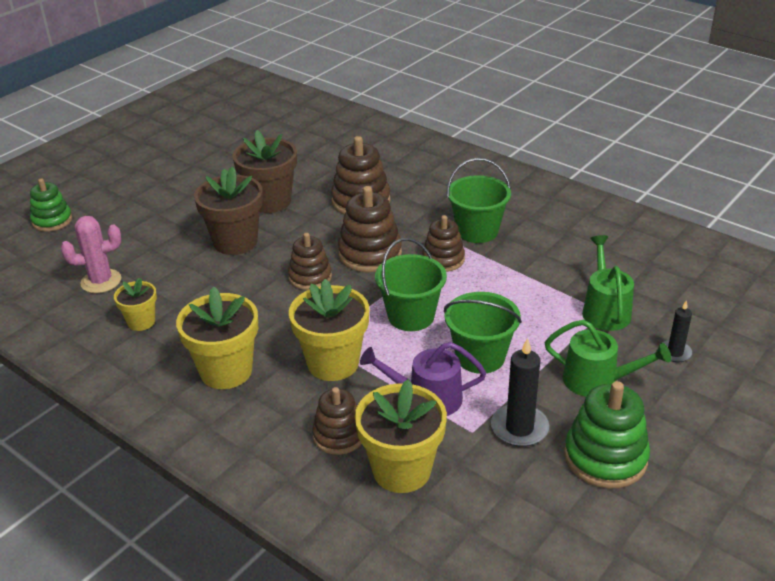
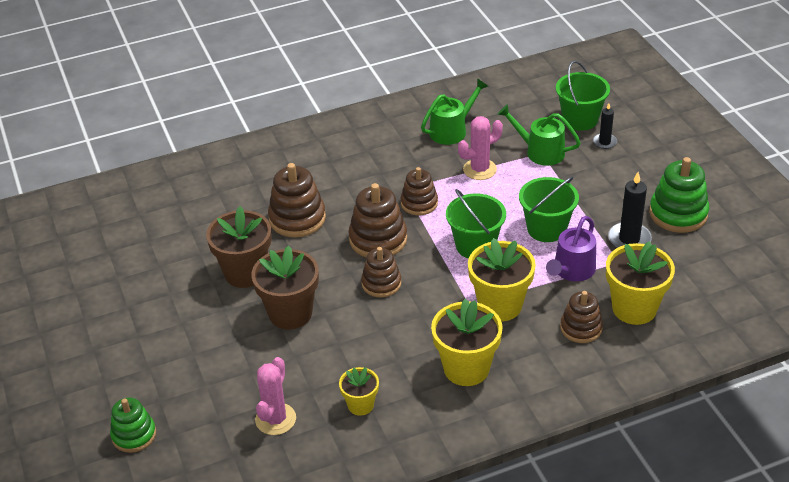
camera: 60 degrees left, 5 degrees up
green bucket [447,158,511,243] -> green bucket moved to [556,61,610,131]
green watering can [545,320,671,397] -> green watering can moved to [421,79,489,145]
none -> pink cactus [458,116,503,180]

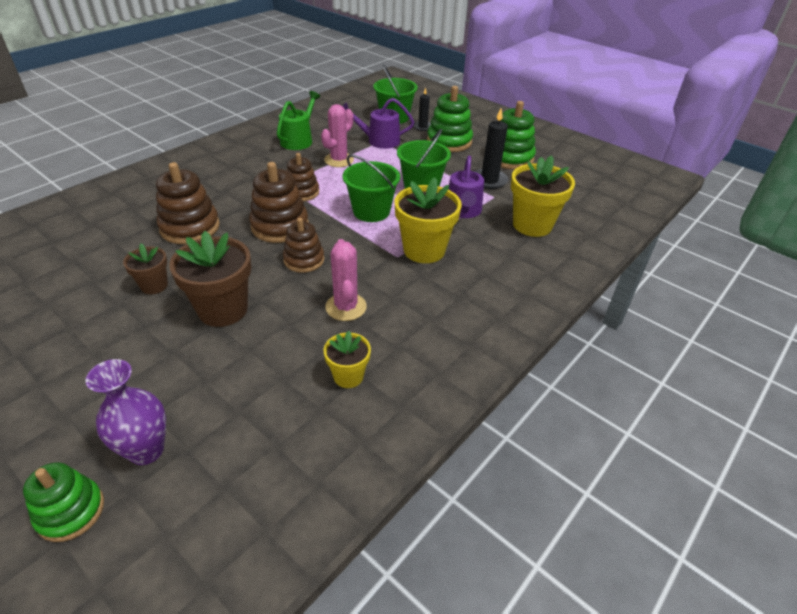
camera: 30 degrees left, 0 degrees up
brown flower pot [206,206,272,288] -> brown flower pot [123,243,168,294], size x0.56
pink cactus [255,357,296,435] -> pink cactus moved to [325,239,367,321]
yellow flower pot [431,298,503,386] -> none
green watering can [498,104,581,166] -> purple watering can [342,98,414,149]
brown stacking toy [560,291,603,343] -> none
none -> purple vase [85,359,166,465]
none -> green stacking toy [427,86,473,152]

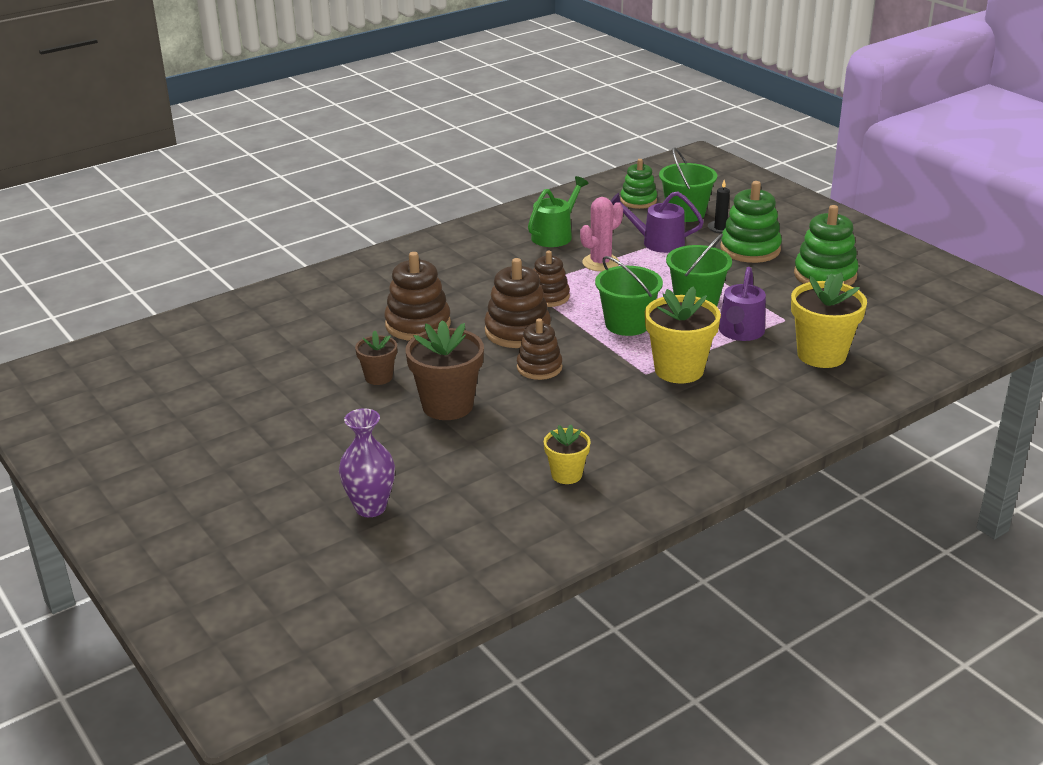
camera: 15 degrees right, 10 degrees down
green stacking toy [23,462,104,542] -> green stacking toy moved to [620,159,657,209]
pink cactus [325,239,367,321] -> none
black candle [475,109,508,189] -> none

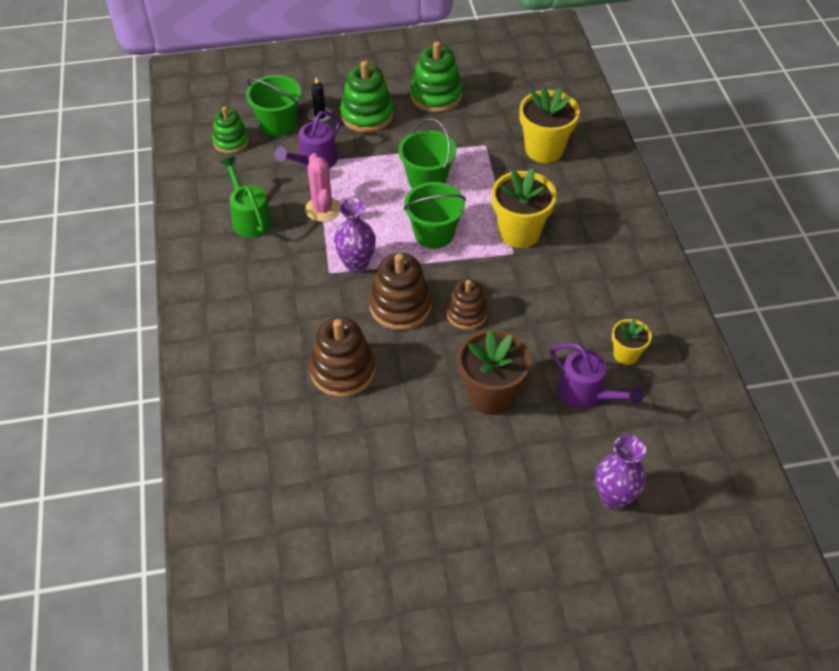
camera: 65 degrees left, 20 degrees up
brown flower pot [355,330,397,385] -> none
brown stacking toy [533,251,570,307] -> purple vase [334,198,376,273]
purple watering can [719,267,766,341] -> purple watering can moved to [550,343,643,409]

